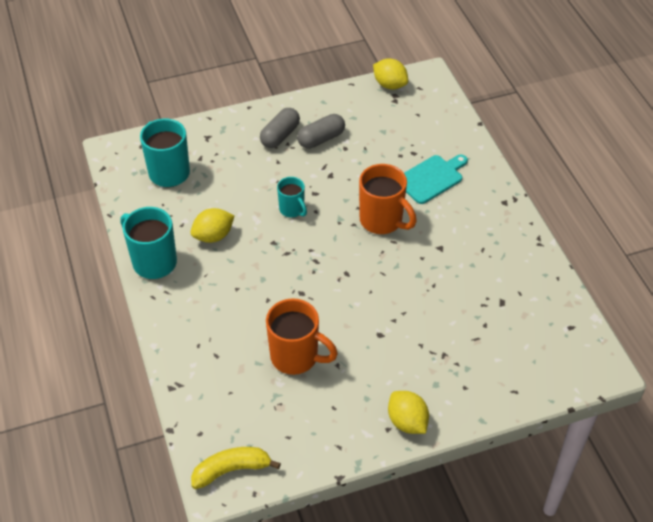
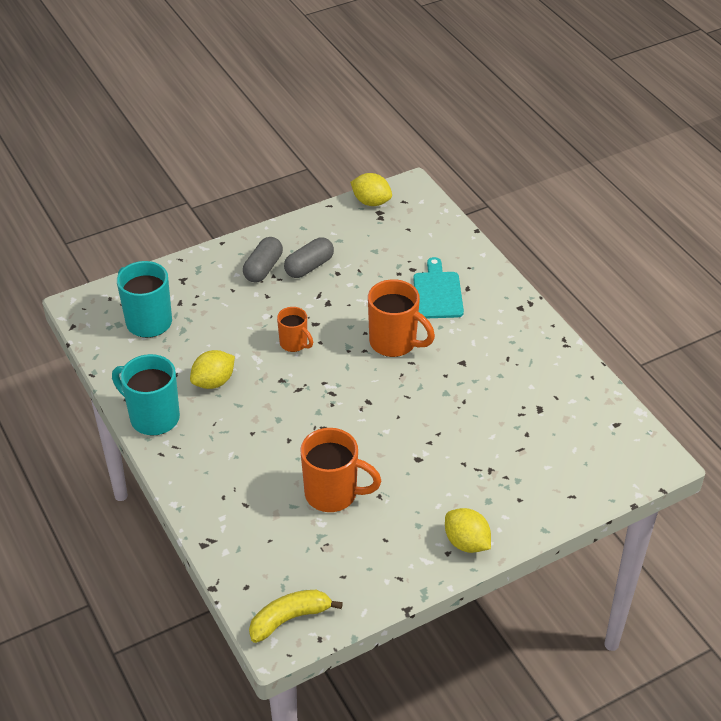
camera: 10 degrees left, 5 degrees down
turquoise mug [277,177,307,218] -> orange mug [277,307,313,352]
turquoise cutting board [404,155,468,204] -> turquoise cutting board turned 45 degrees counterclockwise [413,257,464,318]

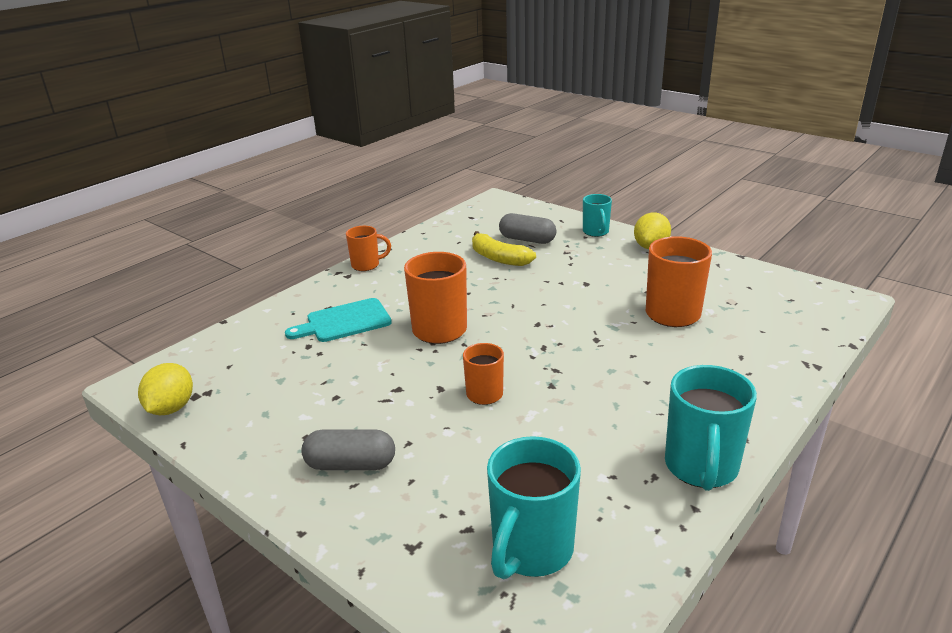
camera: 110 degrees left, 15 degrees down
yellow lemon [190,350,235,389] -> none
yellow banana [249,590,343,643] -> yellow banana moved to [472,231,536,266]
grey capsule [284,237,334,278] -> grey capsule moved to [499,213,556,244]
none -> orange mug [346,226,391,271]
none -> turquoise mug [583,194,612,237]

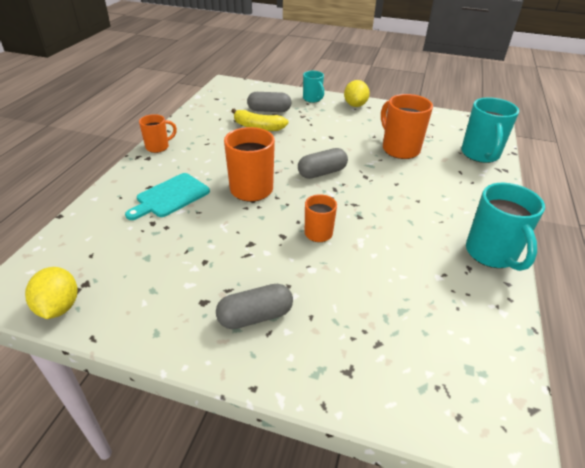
camera: 25 degrees left, 10 degrees up
turquoise mug [487,436,581,579] -> turquoise mug moved to [461,97,519,163]
none -> grey capsule [298,148,348,179]

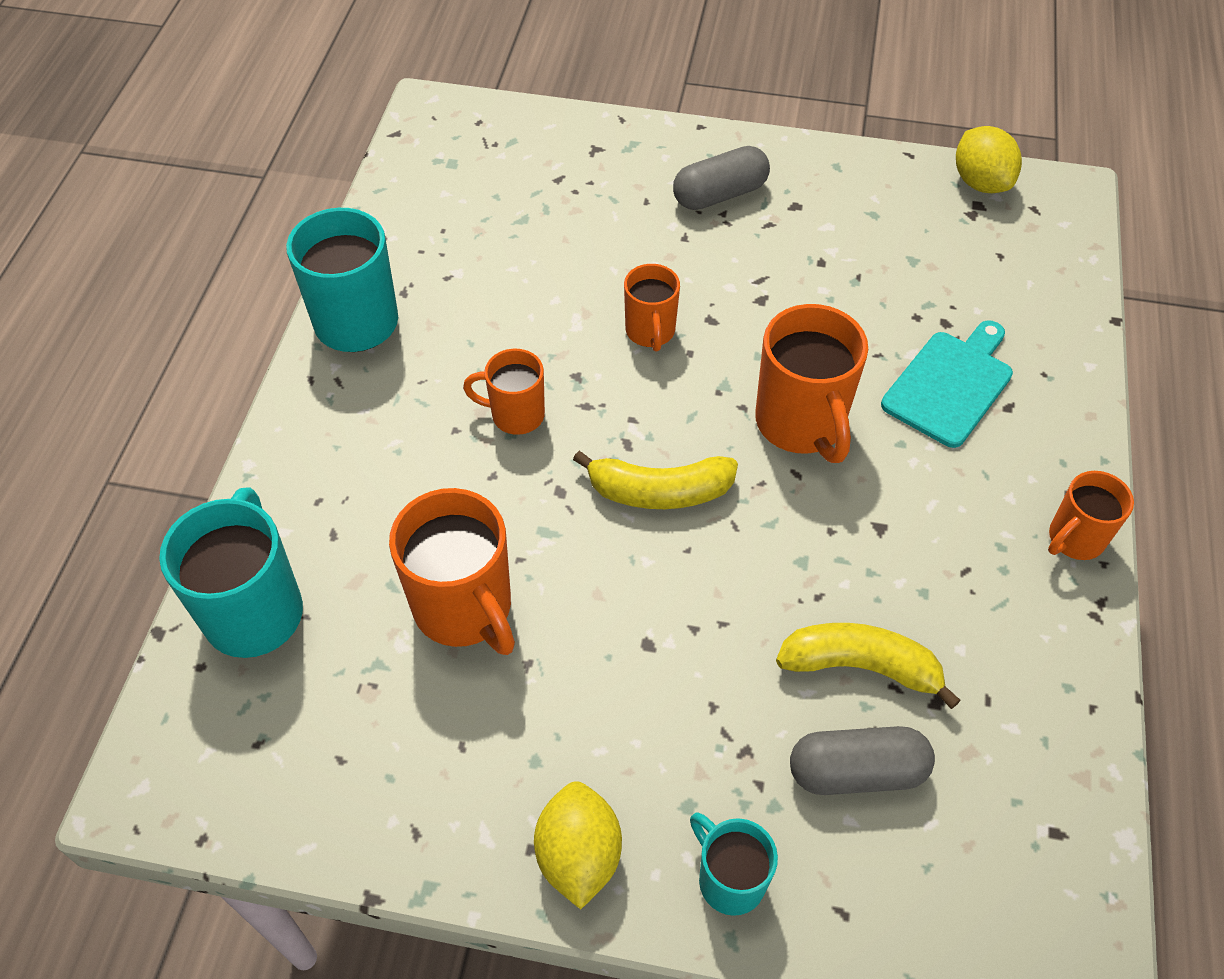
camera: 175 degrees right, 15 degrees up
grey capsule [298,148,348,179] -> yellow banana [573,451,738,509]
none -> orange mug [463,349,545,435]

